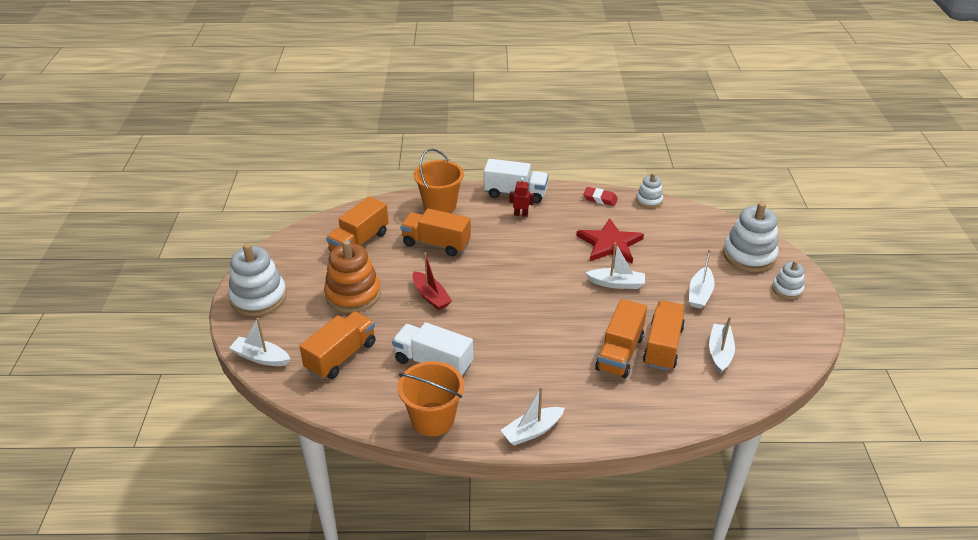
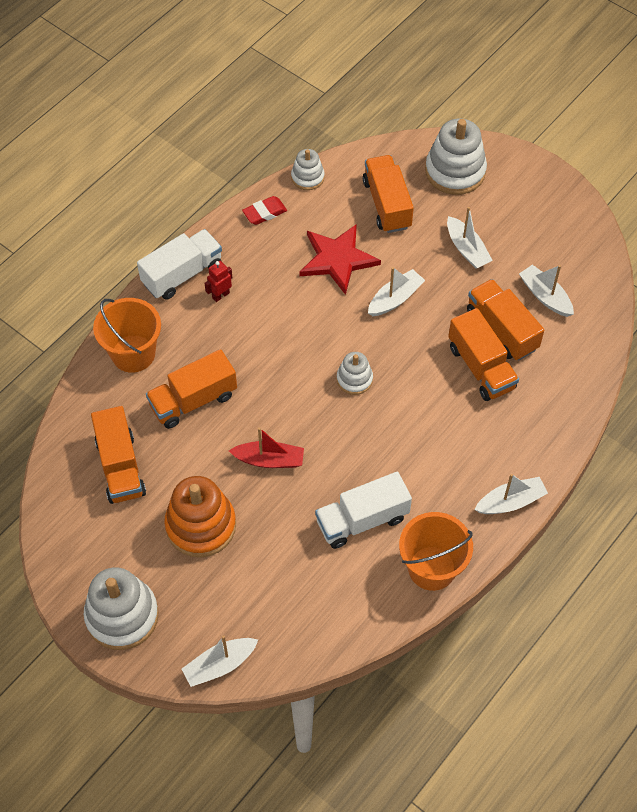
camera: 50 degrees left, 20 degrees up
orange truck [299,311,376,379] -> orange truck moved to [363,155,414,233]
white boat [501,386,565,446] -> white boat turned 120 degrees counterclockwise [474,474,548,514]
white stacking toy [772,260,804,299] -> white stacking toy moved to [337,352,373,395]

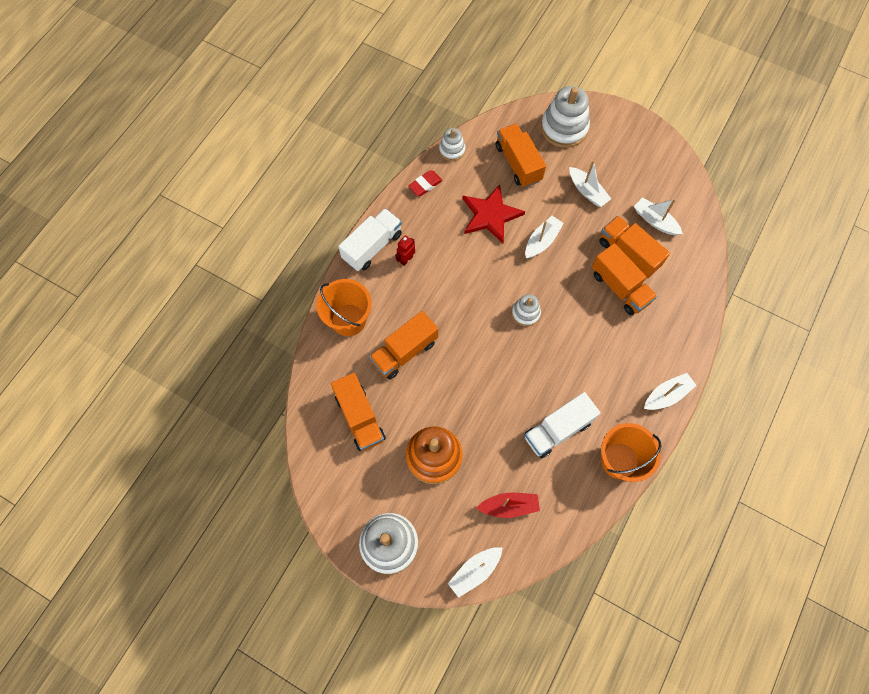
camera: 10 degrees left, 10 degrees up
red boat [229,427,304,468] -> red boat moved to [477,493,540,518]

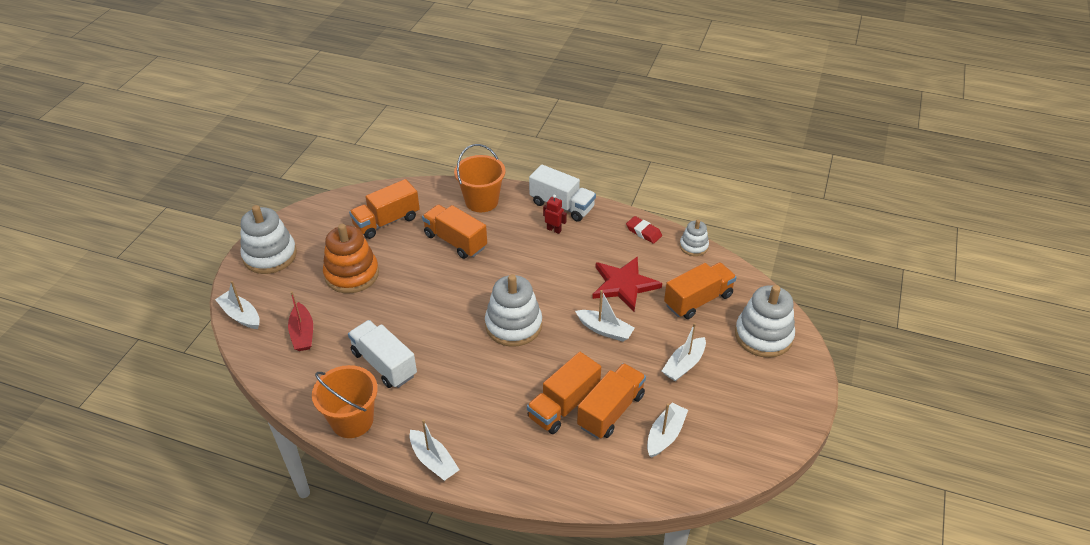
camera: 80 degrees right, 25 degrees down
white stacking toy [512,294,541,326] -> white stacking toy [485,274,542,347], size x1.82

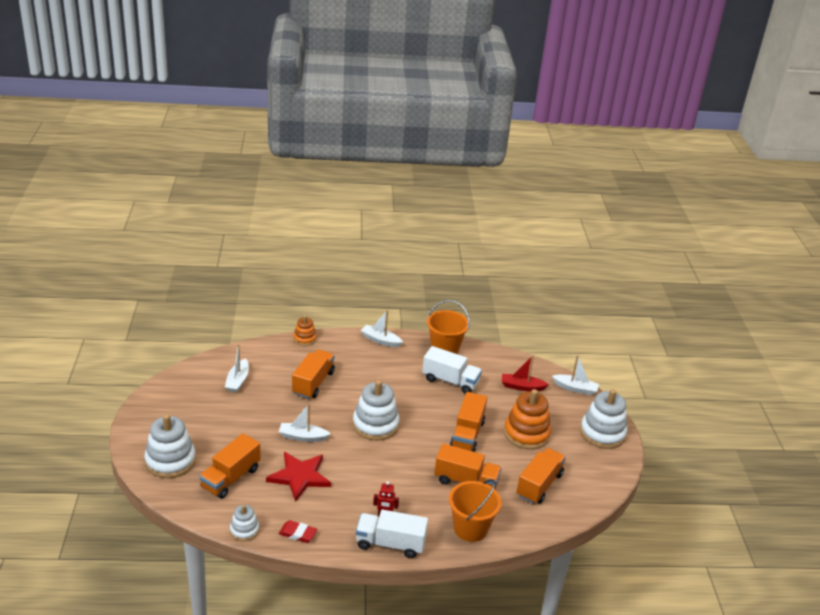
camera: 155 degrees right, 10 degrees down
red boat [288,291,313,351] -> red boat turned 45 degrees counterclockwise [501,355,549,391]
orange truck [577,363,646,439] -> orange truck moved to [450,392,487,452]
white boat [662,323,706,381] -> none
none -> orange stacking toy [293,316,317,346]

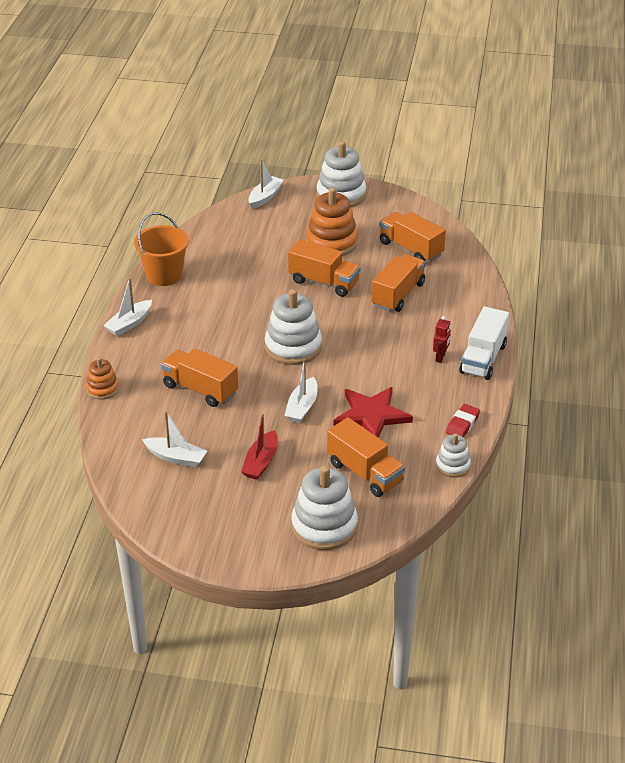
camera: 75 degrees left, 5 degrees up
white truck [422,346,482,394] -> none
orange bucket [449,479,501,542] -> none
red boat [501,355,549,391] -> red boat moved to [241,413,278,480]

